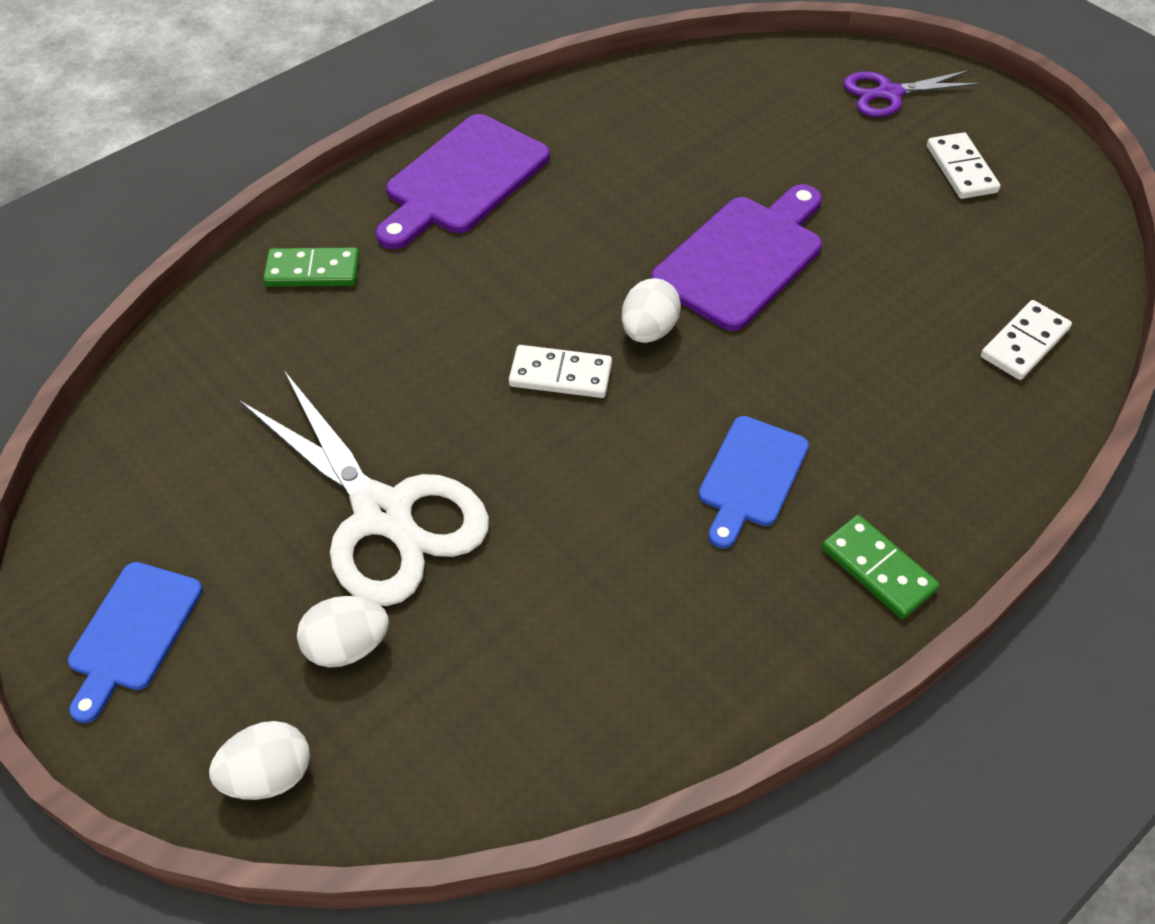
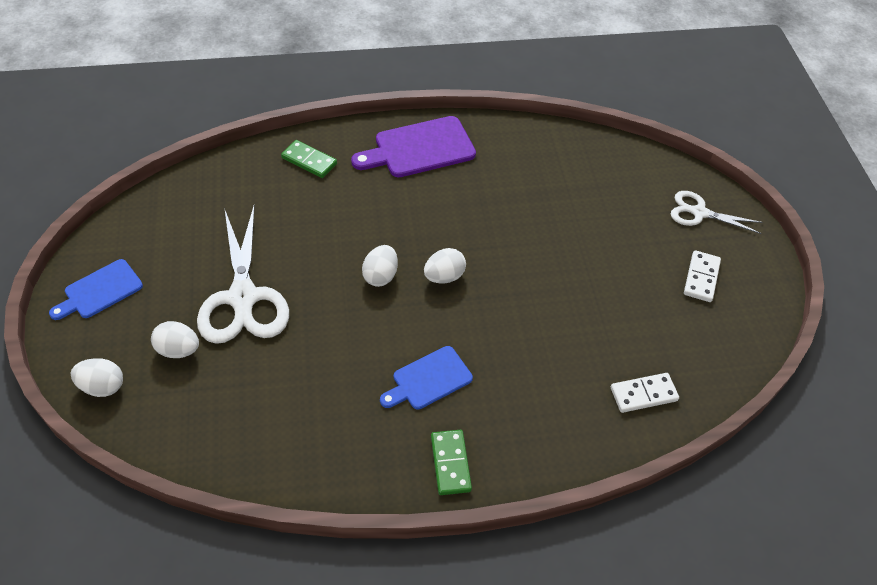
camera: 30 degrees right, 0 degrees up
white domino [509,345,612,398] -> white egg [362,245,398,287]
purple cutting board [651,184,822,331] -> none
purple scissors [843,70,981,117] -> white scissors [671,191,763,234]

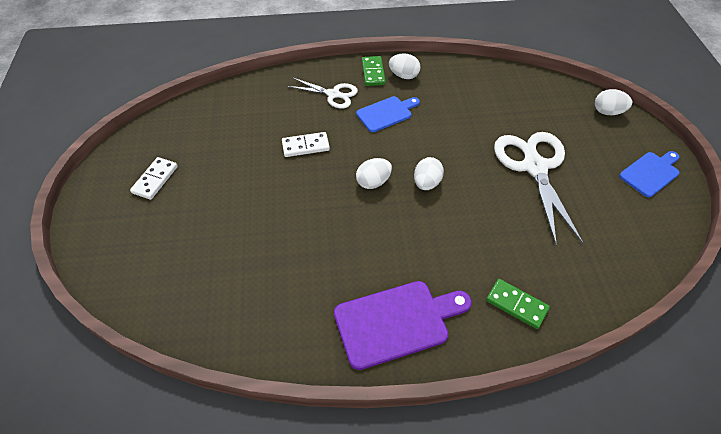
camera: 175 degrees left, 0 degrees up
white egg [151,321,199,358] -> white egg moved to [389,53,421,79]
white domino [611,373,679,413] -> white domino moved to [282,132,330,157]
white scissors [671,191,763,234] -> white scissors moved to [287,78,358,109]

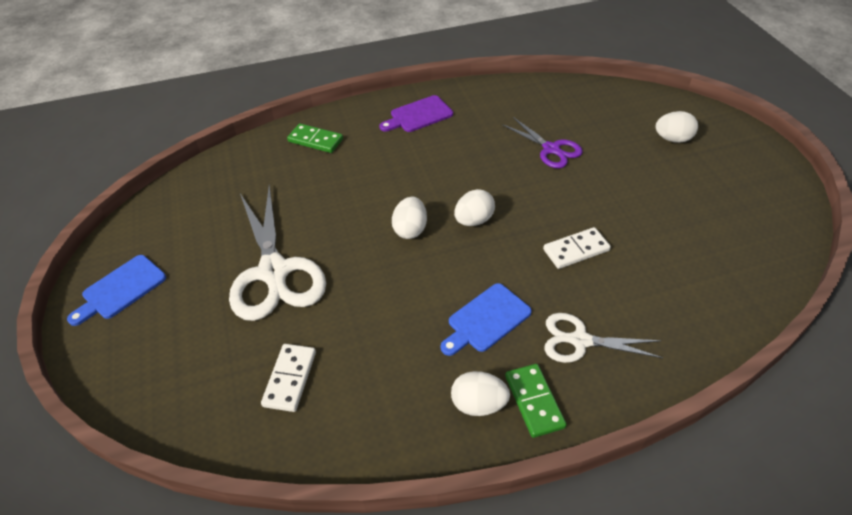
camera: 170 degrees right, 5 degrees down
white domino [130,157,178,200] -> white domino moved to [261,344,316,412]
purple cutting board [334,281,472,370] -> purple cutting board [379,95,453,132], size x0.64
white egg [595,89,632,115] -> white egg moved to [655,111,698,143]
none -> purple scissors [502,117,583,168]

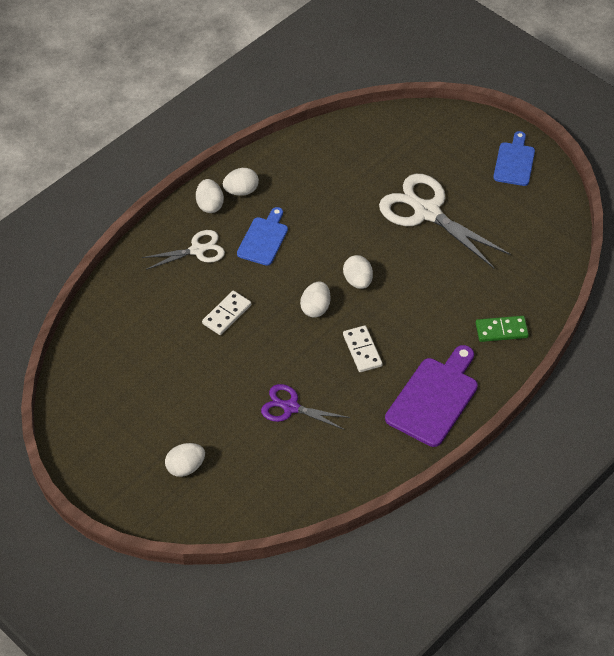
camera: 150 degrees right, 5 degrees up
white domino [261,344,316,412] -> white domino moved to [343,325,383,372]
purple cutting board [379,95,453,132] -> purple cutting board [385,345,478,447], size x1.57
green domino [505,364,567,438] -> white egg [196,179,224,213]

